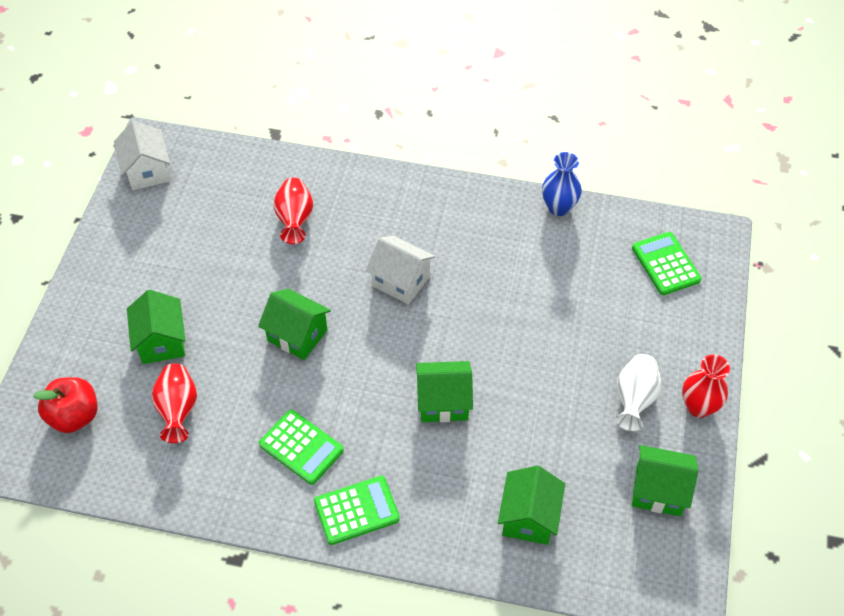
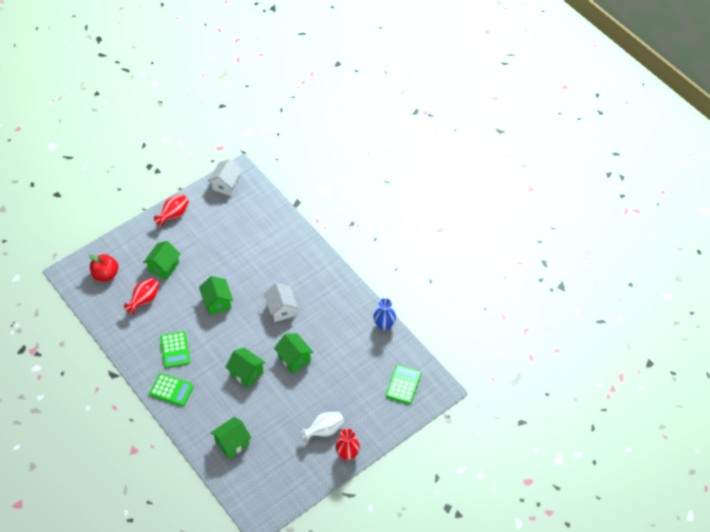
camera: 40 degrees right, 0 degrees up
red vase [273,178,313,244] -> red vase moved to [154,194,189,227]
green house [632,445,699,516] -> green house moved to [274,333,313,373]

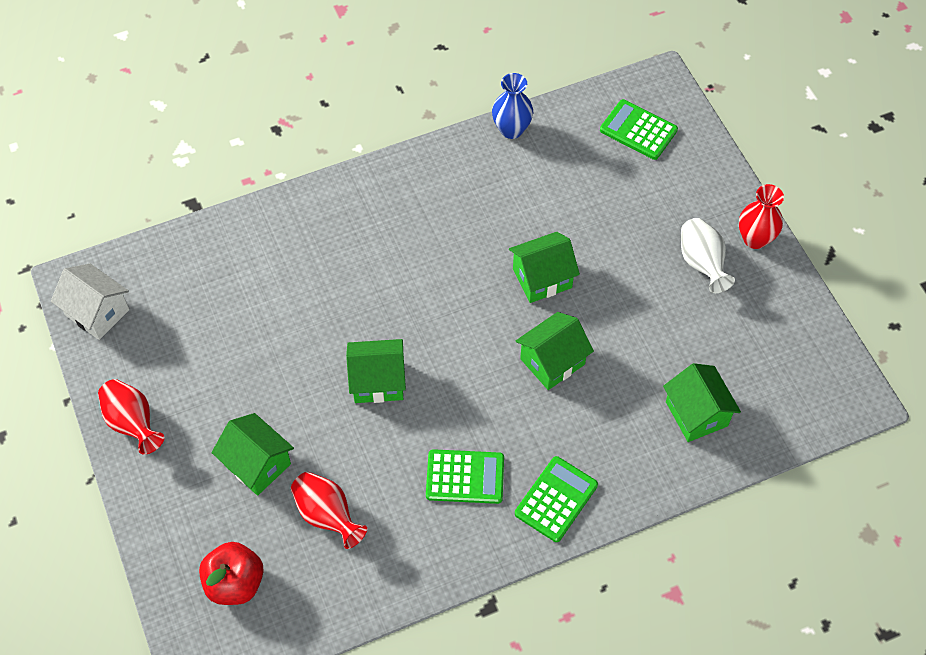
camera: 75 degrees left, 5 degrees up
white house [264,283,298,322] -> none

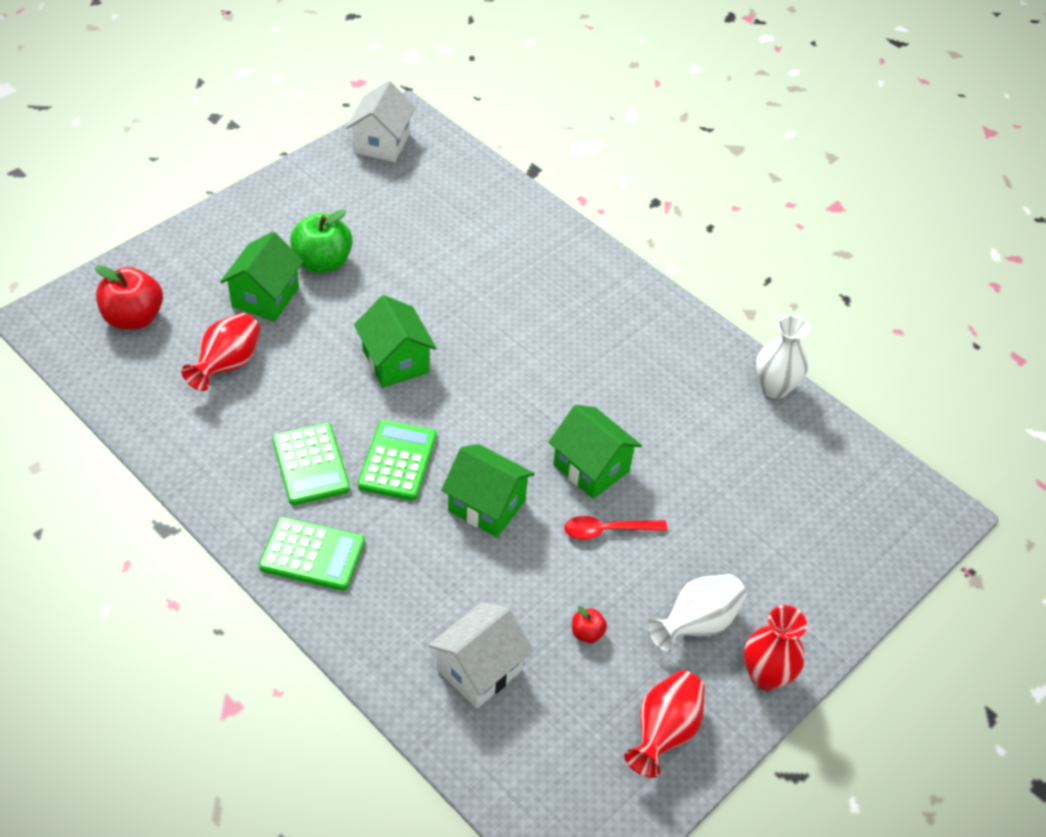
camera: 65 degrees right, 10 degrees down
red vase [98,379,164,455] -> red vase moved to [624,671,705,778]
blue vase [492,73,533,139] -> white vase [756,315,810,399]
green calculator [600,99,678,160] -> green calculator moved to [358,420,437,501]
green house [663,363,741,442] -> white house [428,602,534,709]
none -> green apple [290,209,353,273]
none -> red spoon [564,516,667,540]
none -> red apple [572,606,607,643]

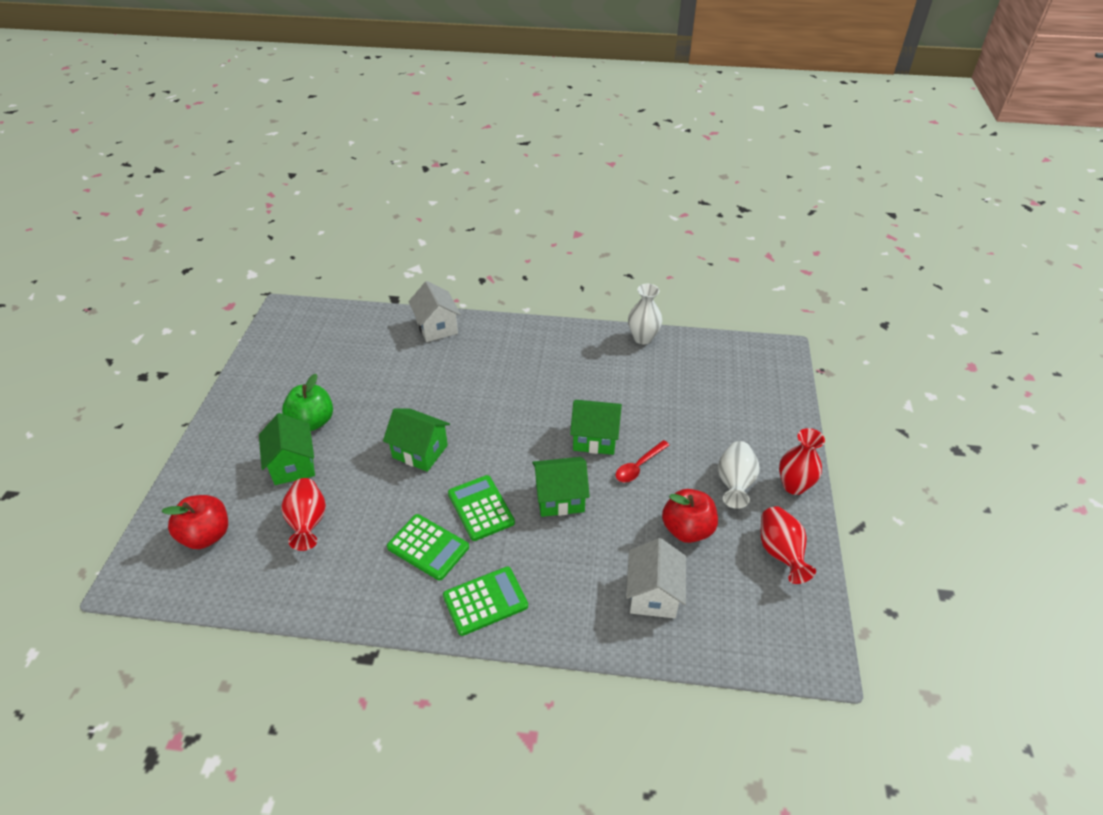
camera: 35 degrees left, 5 degrees down
white house [346,81,416,162] -> white house moved to [408,281,461,342]
red apple [572,606,607,643] -> red apple [662,489,718,543], size x2.13

